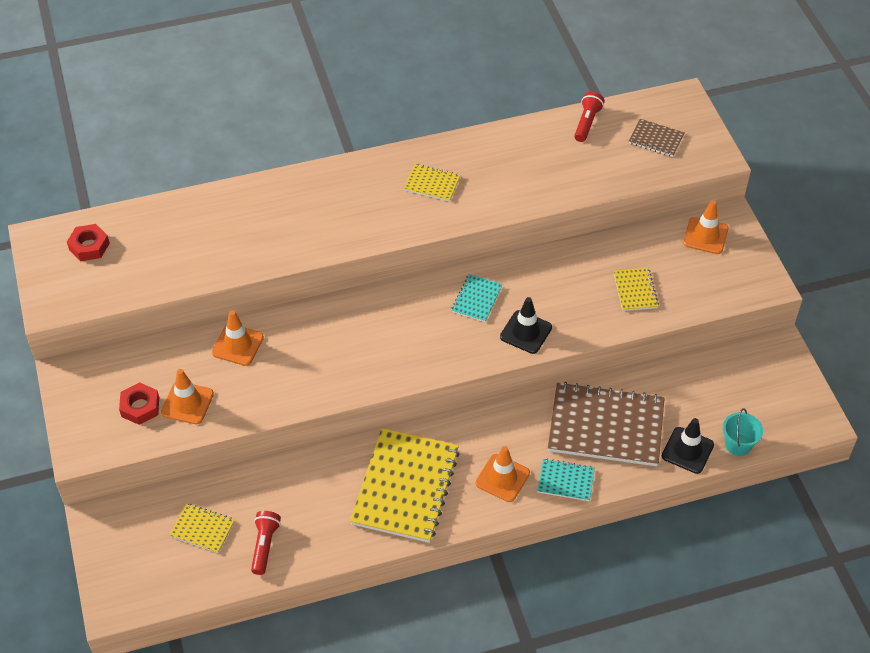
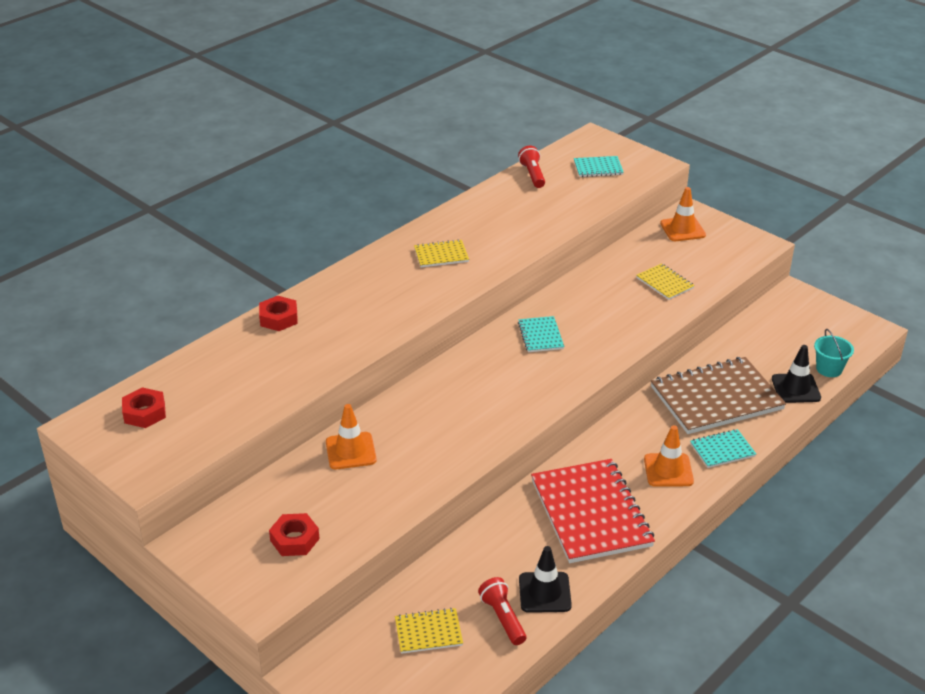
camera: 30 degrees left, 15 degrees down
orange traffic cone [161,369,214,424] -> none
yellow notebook [350,428,460,543] -> red notebook [531,459,655,563]
black traffic cone [500,297,552,354] -> black traffic cone moved to [519,546,572,613]
brown notebook [629,119,685,157] -> turquoise notebook [574,156,624,177]
none -> red nut [259,296,298,331]

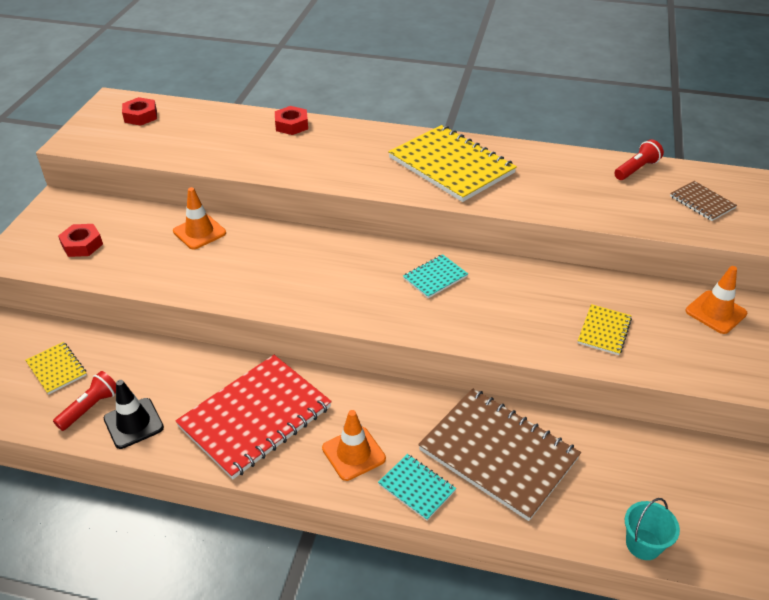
camera: 60 degrees right, 5 degrees up
yellow notebook [414,239,469,267] -> yellow notebook [388,125,517,202], size x2.13
turquoise notebook [574,156,624,177] -> brown notebook [670,181,737,221]
black traffic cone [772,345,821,403] -> none

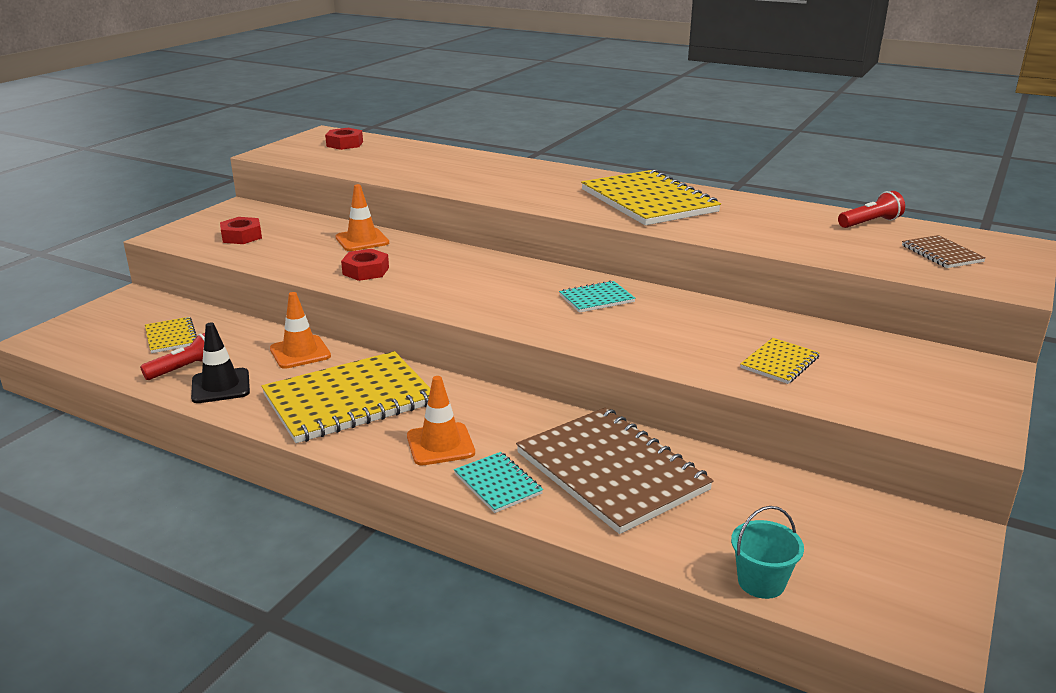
camera: 15 degrees right, 15 degrees down
red notebook [175,355,332,479] -> yellow notebook [261,351,431,443]
red nut [275,106,308,135] -> red nut moved to [341,249,389,281]
orange traffic cone [686,266,747,334] -> orange traffic cone moved to [270,292,331,369]

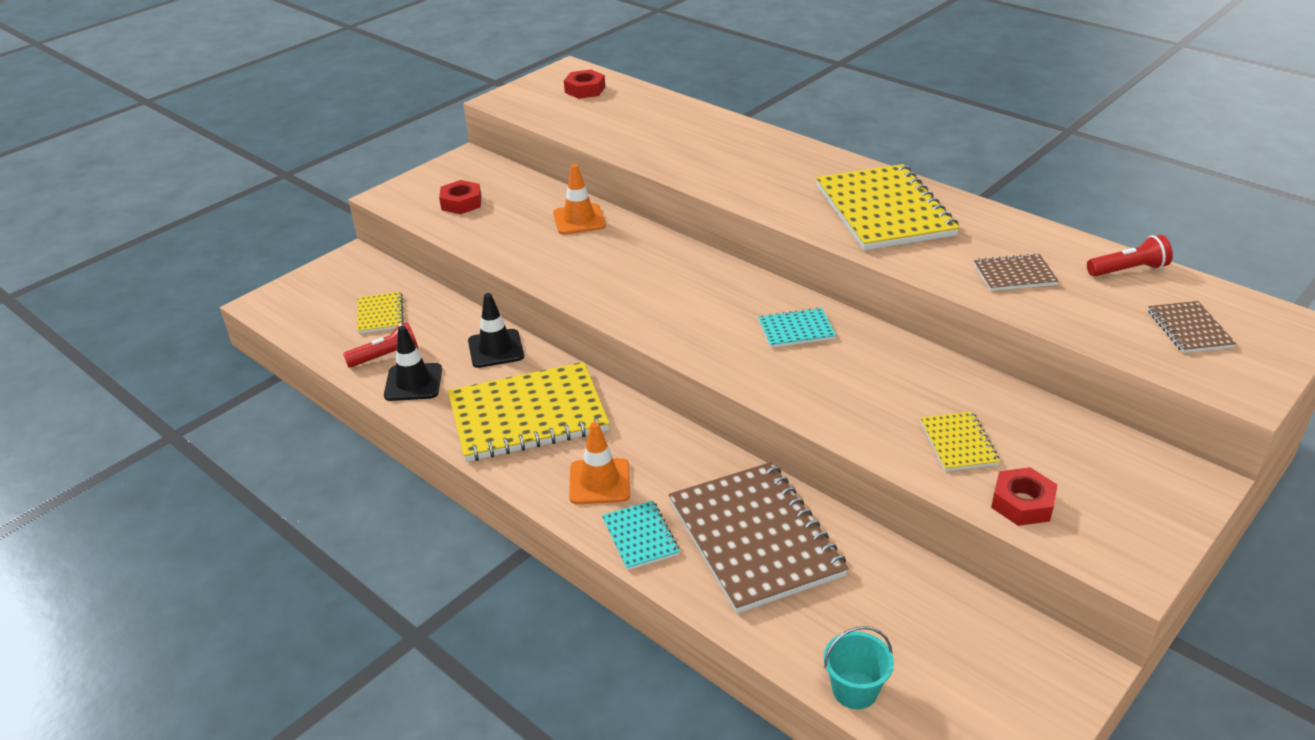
camera: 15 degrees right, 10 degrees up
orange traffic cone [270,292,331,369] -> black traffic cone [468,293,524,368]
red nut [341,249,389,281] -> red nut moved to [991,467,1058,526]
yellow notebook [740,338,820,384] -> yellow notebook turned 60 degrees counterclockwise [920,412,1000,471]
none -> brown notebook [974,253,1059,291]

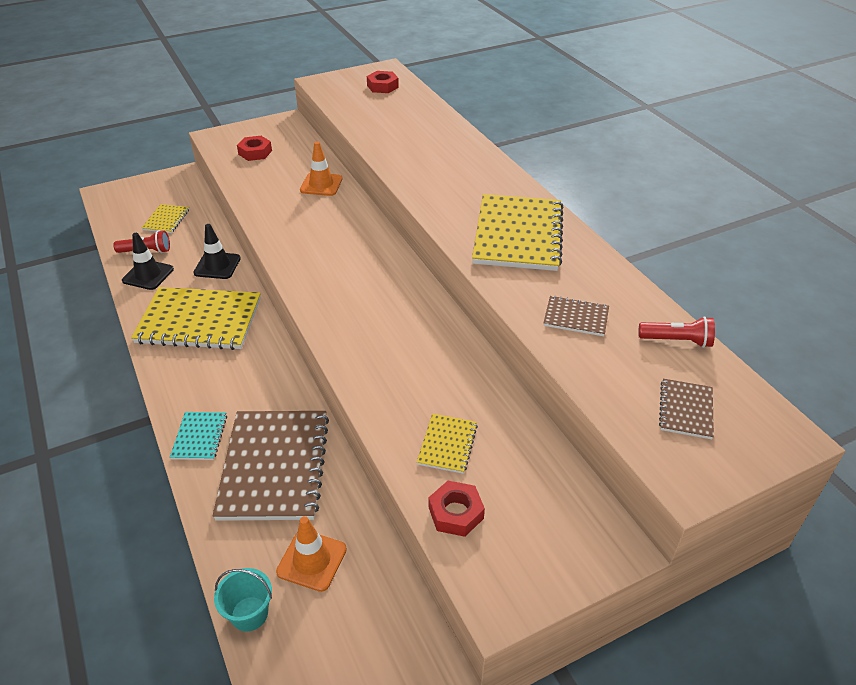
camera: 20 degrees right, 5 degrees up
orange traffic cone [569,422,630,504] -> orange traffic cone moved to [276,516,347,592]
turquoise notebook [758,308,836,348] -> none

